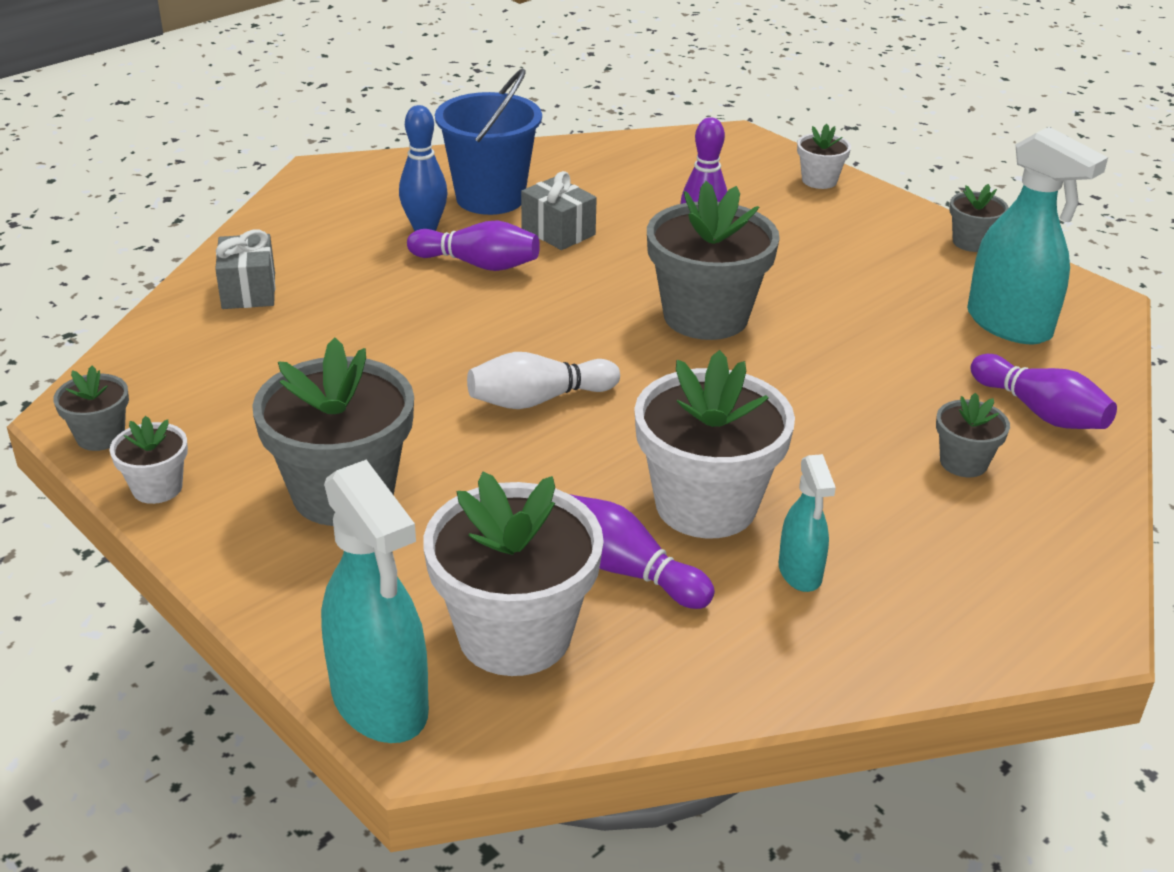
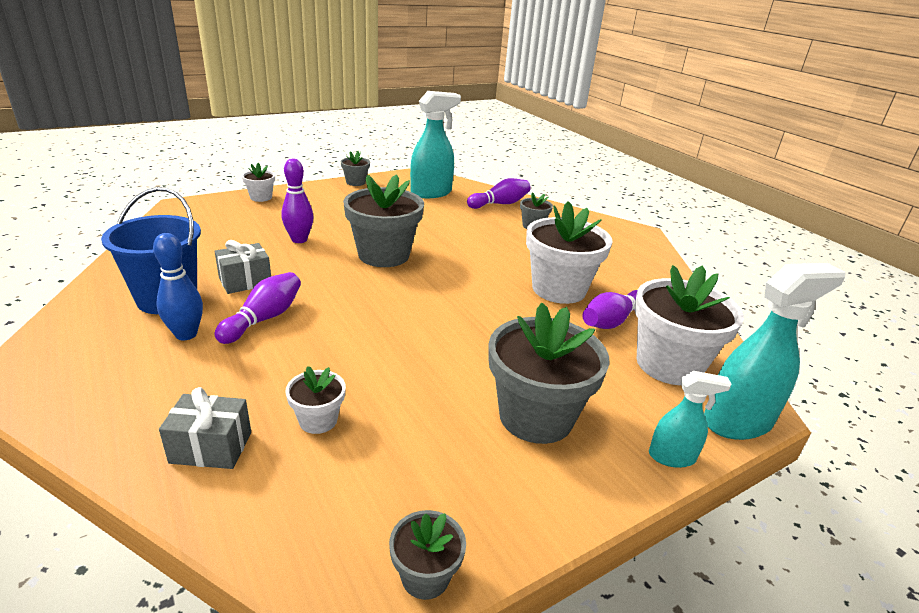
camera: 80 degrees left, 5 degrees down
white flower pot [110,416,188,504] -> white flower pot moved to [286,366,346,434]
white bowling pin [467,352,620,409] -> none
turquoise spray bottle [779,454,836,592] -> turquoise spray bottle moved to [649,371,732,468]

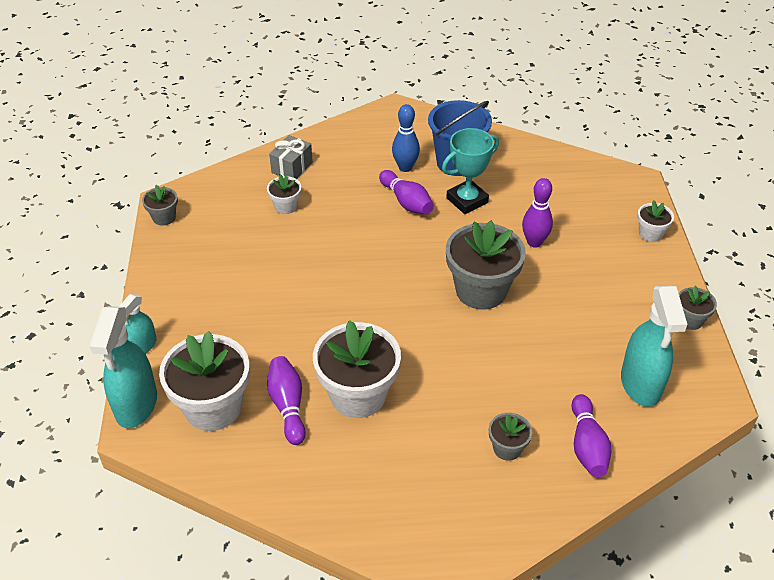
camera: 120 degrees right, 15 degrees up
grey gift [214,240,271,294] -> turquoise trophy [442,128,499,214]
grey flower pot [488,303,609,444] -> none

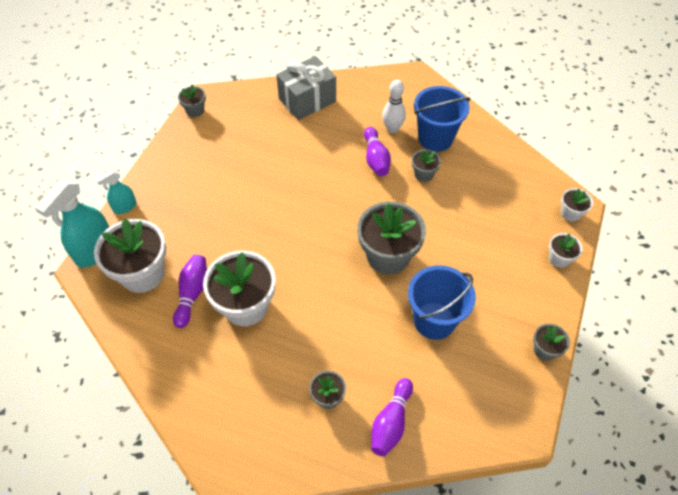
camera: 25 degrees right, 10 degrees up
white flower pot [267,175,301,214] -> white flower pot moved to [561,188,593,222]
grey gift [269,135,313,179] -> grey gift [276,56,336,120], size x1.64
blue bowling pin [392,104,420,172] -> white bowling pin [382,80,406,133]
turquoise trophy [442,128,499,214] -> grey flower pot [412,149,441,182]
purple bowling pin [522,178,553,247] -> none
turquoise spray bottle [621,286,688,407] -> none
none -> blue bucket [408,265,476,340]

